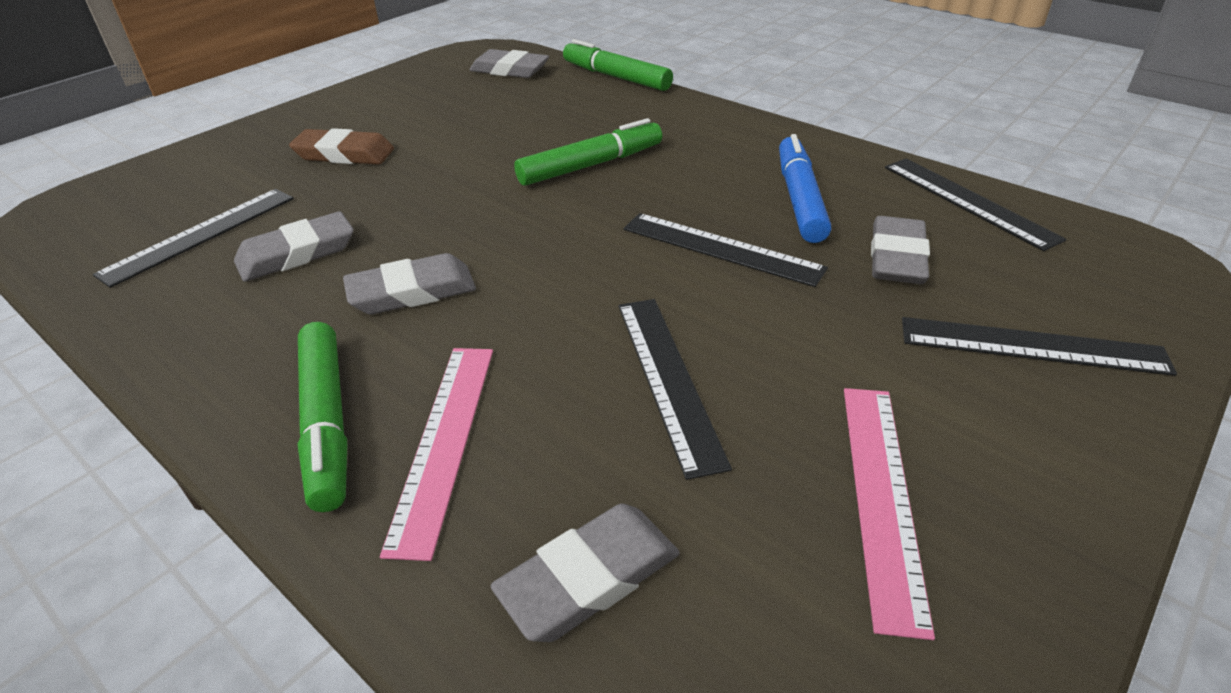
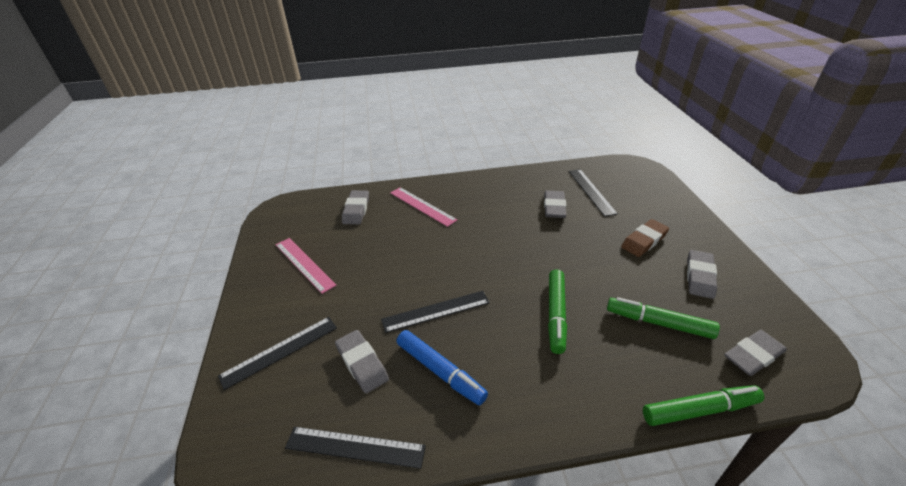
camera: 130 degrees right, 0 degrees up
green marker [297,322,347,512] -> green marker moved to [607,297,720,339]
grey eraser [343,253,476,315] -> grey eraser moved to [687,250,717,299]
black ruler [618,299,732,480] -> none

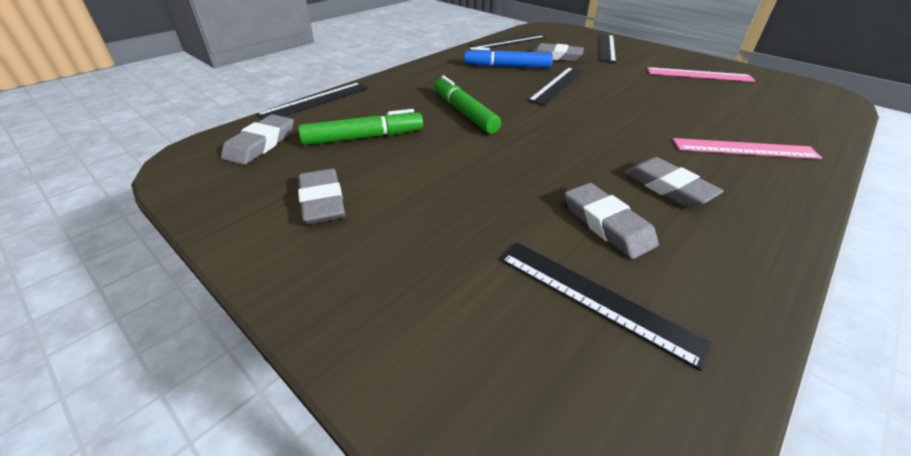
camera: 140 degrees right, 0 degrees up
grey eraser [342,190,369,224] -> grey eraser moved to [624,157,724,208]
brown eraser [621,219,669,257] -> none
green marker [643,385,764,426] -> black ruler [256,82,369,119]

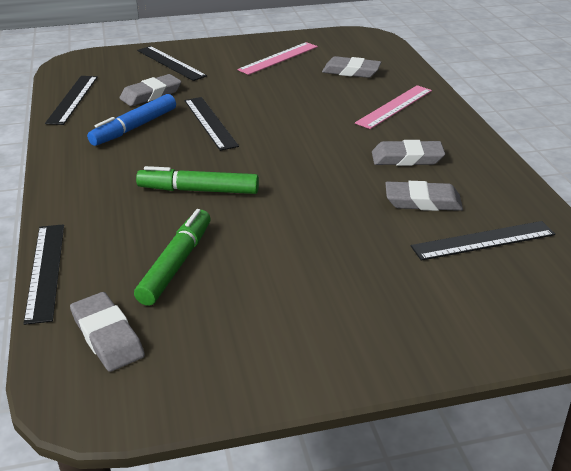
camera: 55 degrees left, 5 degrees down
grey eraser [298,169,345,225] -> grey eraser moved to [322,56,381,78]

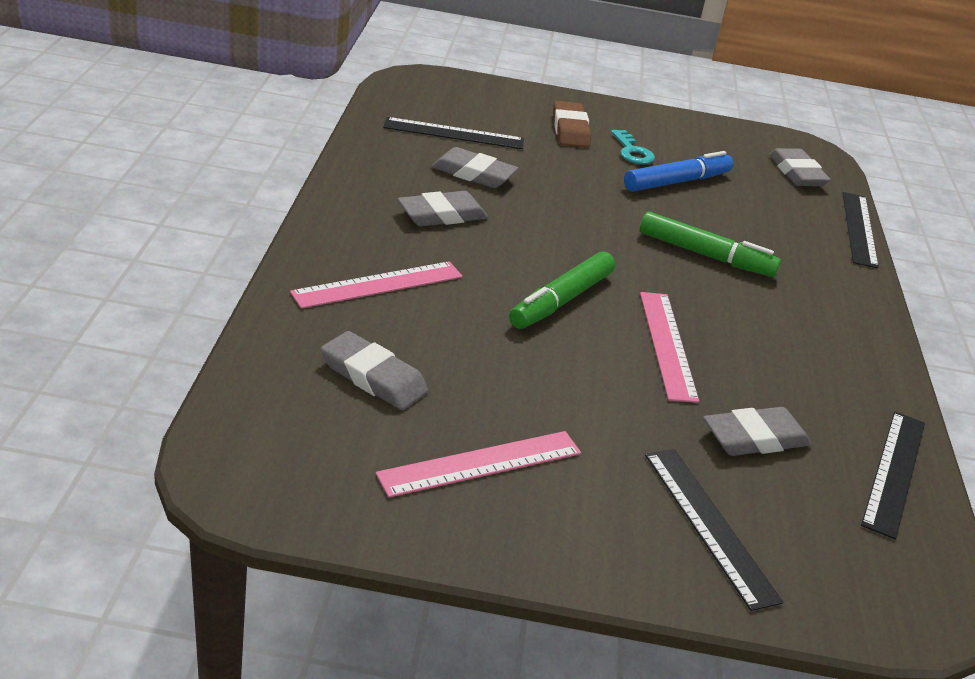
camera: 165 degrees left, 0 degrees up
blue marker [87,94,176,146] -> blue marker moved to [624,151,733,192]
green marker [134,209,211,306] -> green marker moved to [509,251,615,329]
black ruler [185,97,239,151] -> pink ruler [640,292,699,403]
grey eraser [372,140,445,166] -> grey eraser turned 45 degrees counterclockwise [398,191,488,227]
none -> brown eraser [553,101,591,148]
none -> turquoise key [611,130,655,164]

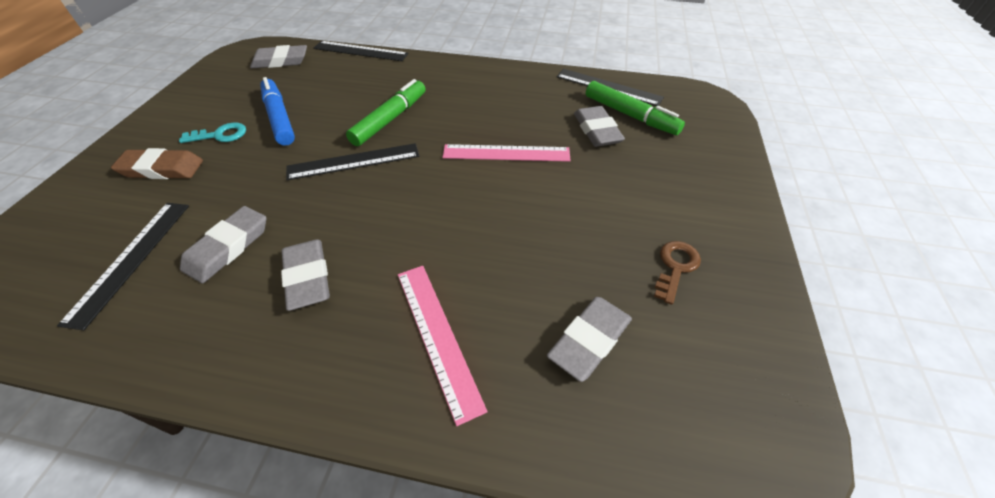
camera: 80 degrees left, 15 degrees up
pink ruler [376,431,581,498] -> brown key [654,241,701,305]
green marker [509,251,615,329] -> green marker moved to [586,81,685,135]
black ruler [645,449,783,611] -> black ruler moved to [286,143,419,180]

